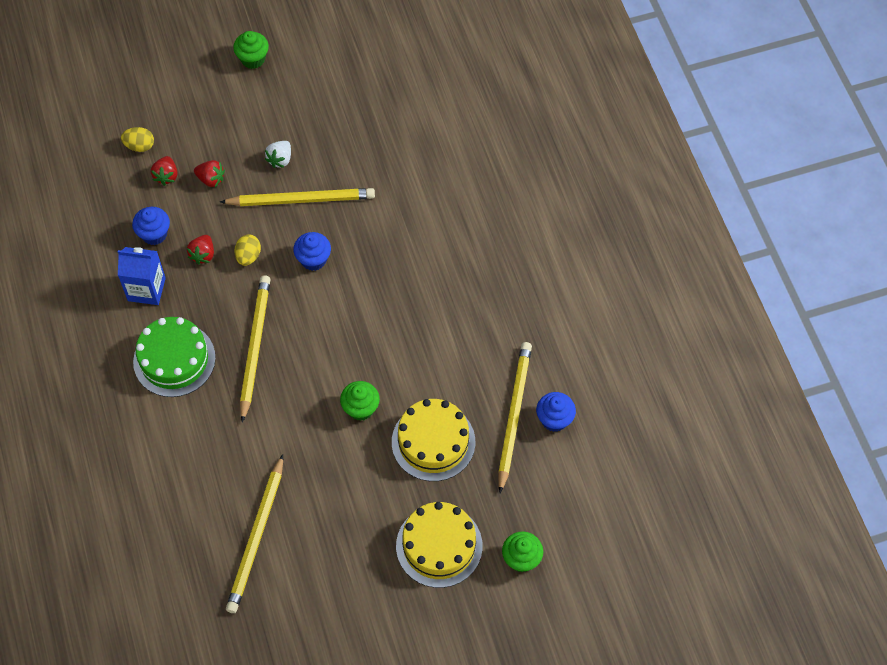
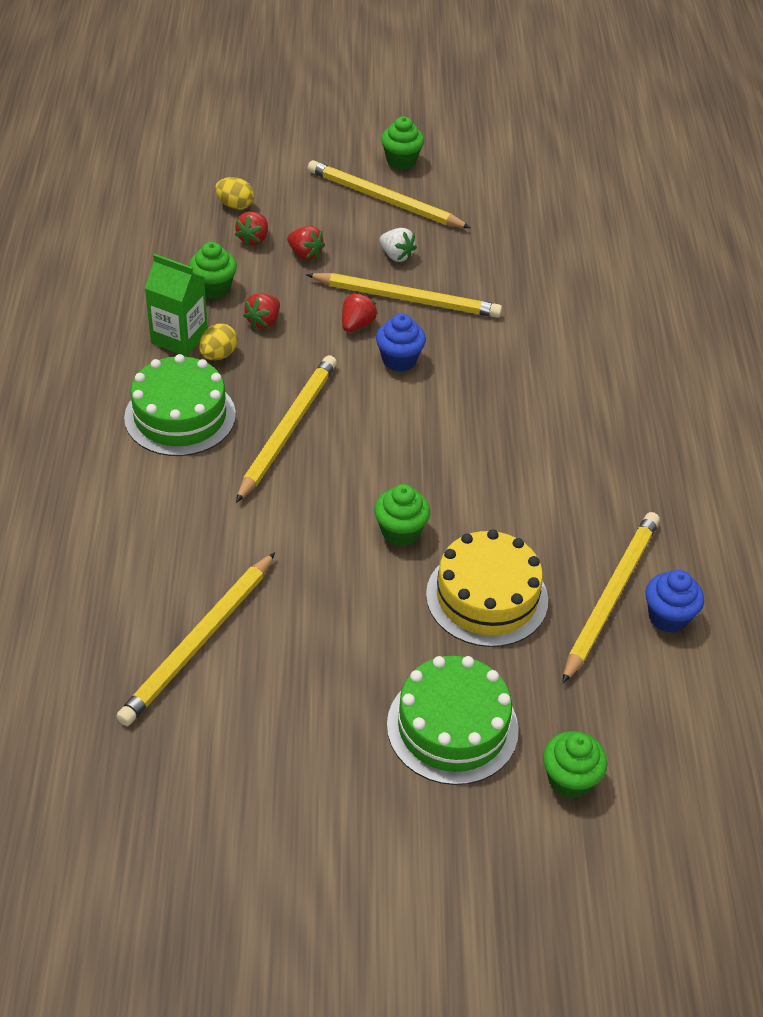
camera: 15 degrees right, 15 degrees down
blue carton [118,247,166,305] -> green carton [145,254,208,357]
blue cupcake [132,207,170,245] -> green cupcake [189,242,237,299]
yellow egg [234,234,261,266] -> yellow egg moved to [199,324,237,360]
white strawberry [265,141,291,168] -> white strawberry turned 90 degrees counterclockwise [380,228,417,262]
yellow cake [396,502,483,588] -> green cake [387,656,519,785]
none -> yellow pencil [308,160,471,228]
none -> red strawberry [342,293,378,332]

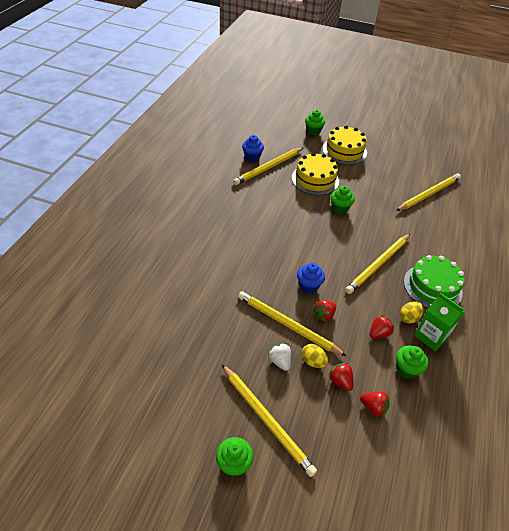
camera: 160 degrees left, 0 degrees up
yellow egg [215,177,254,210] -> yellow egg moved to [301,344,328,368]
red strawberry [235,212,268,246] -> red strawberry turned 75 degrees clockwise [360,391,389,417]
green cake [387,656,519,785] -> yellow cake [323,125,367,165]

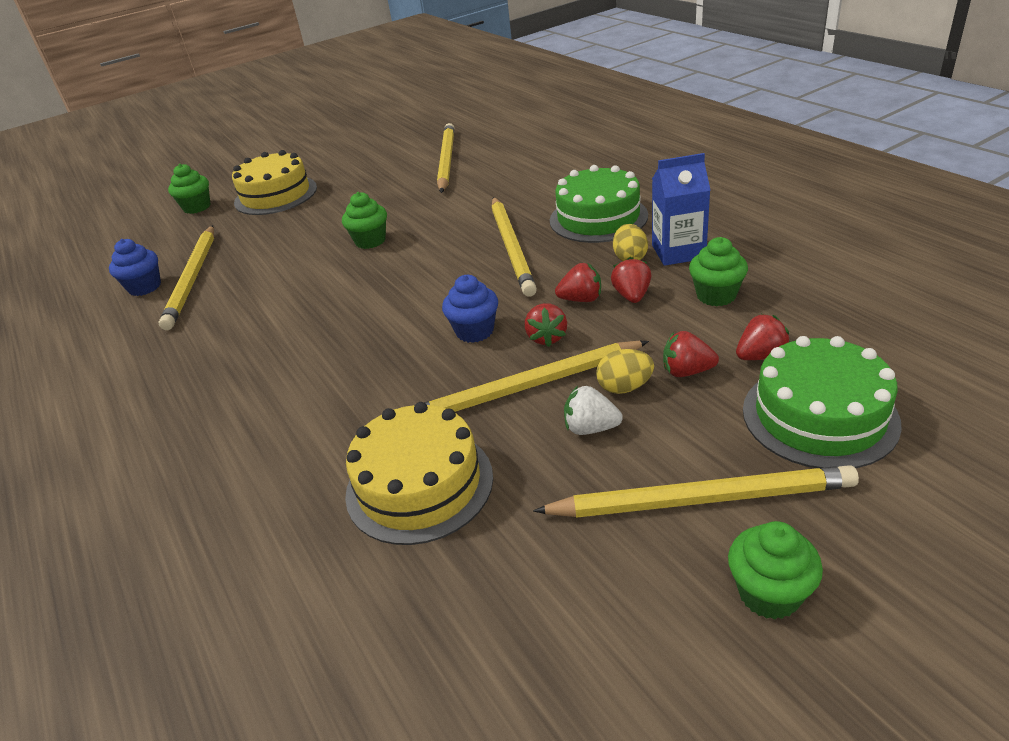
camera: 45 degrees left, 10 degrees down
yellow cake [292,152,339,195] -> yellow cake moved to [345,402,493,545]
green carton [414,293,464,351] -> blue carton [652,153,710,266]
none -> red strawberry [555,263,601,302]
none -> green cake [743,336,902,468]

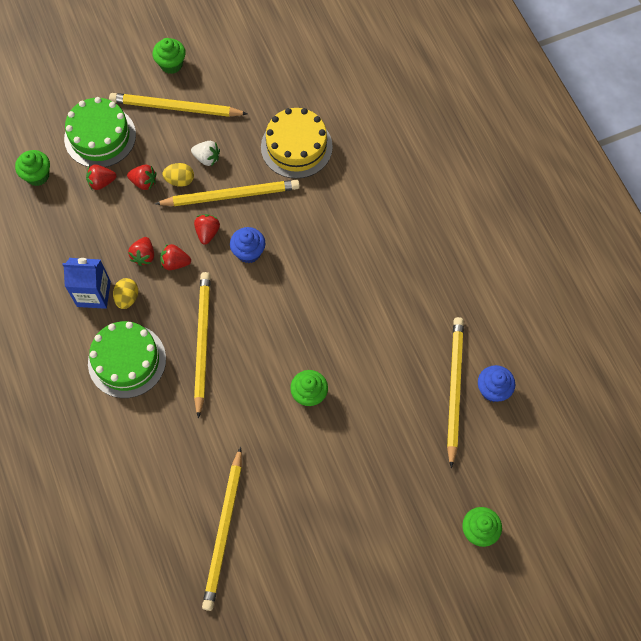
camera: 175 degrees left, 30 degrees up
yellow cake [232,150,317,215] -> none
green cupcake [689,237,748,306] -> green cupcake moved to [15,150,50,186]

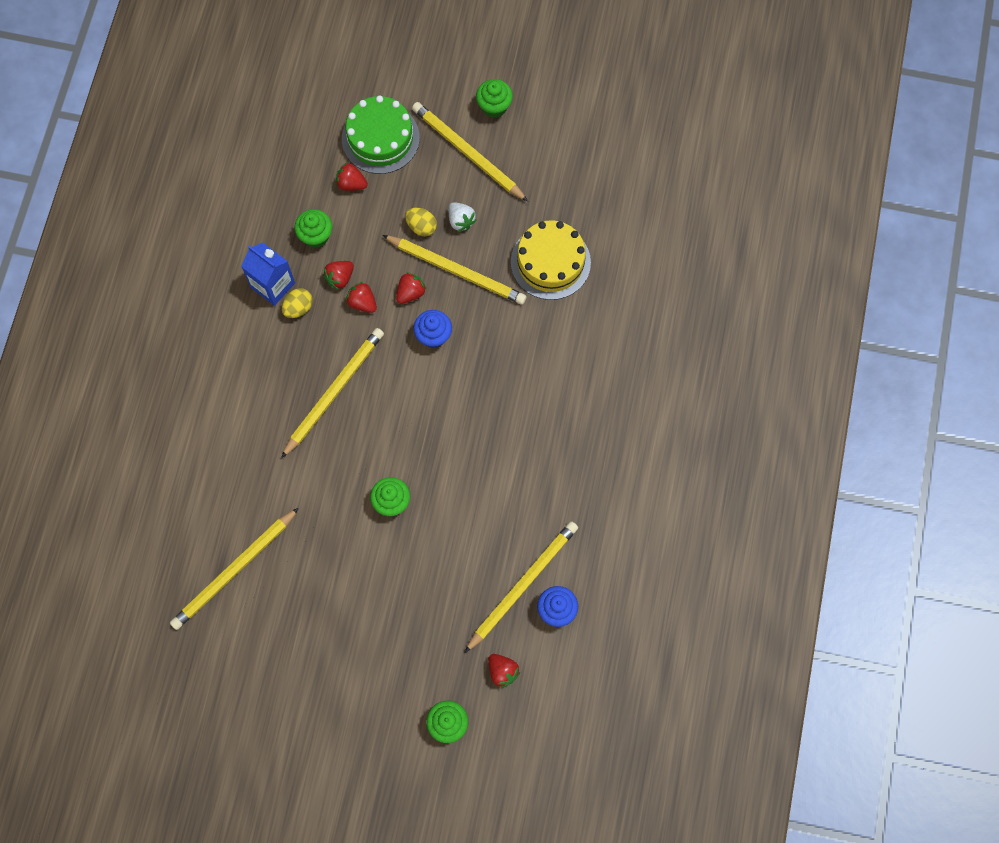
camera: 35 degrees right, 5 degrees up
green cupcake [15,150,50,186] -> green cupcake moved to [294,209,332,248]
green cake [88,321,166,398] -> none
red strawberry [127,164,156,190] -> red strawberry moved to [488,654,520,688]

